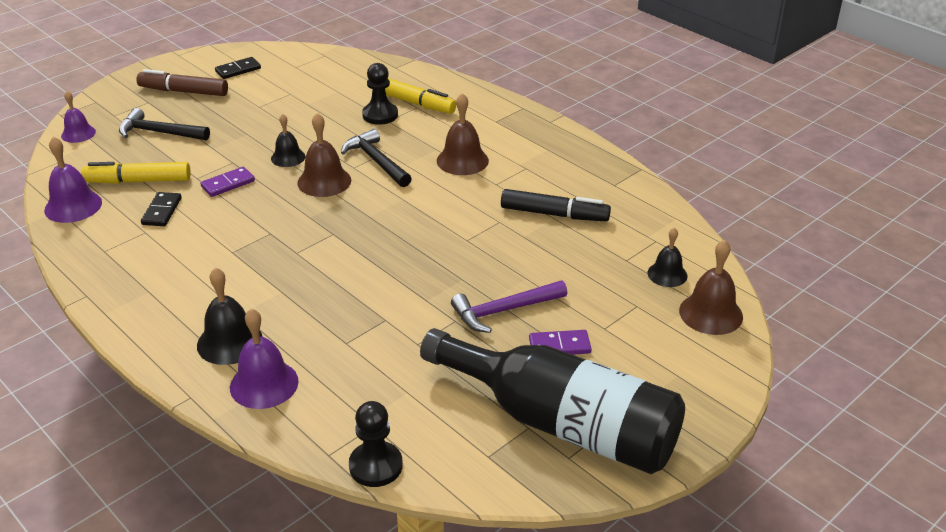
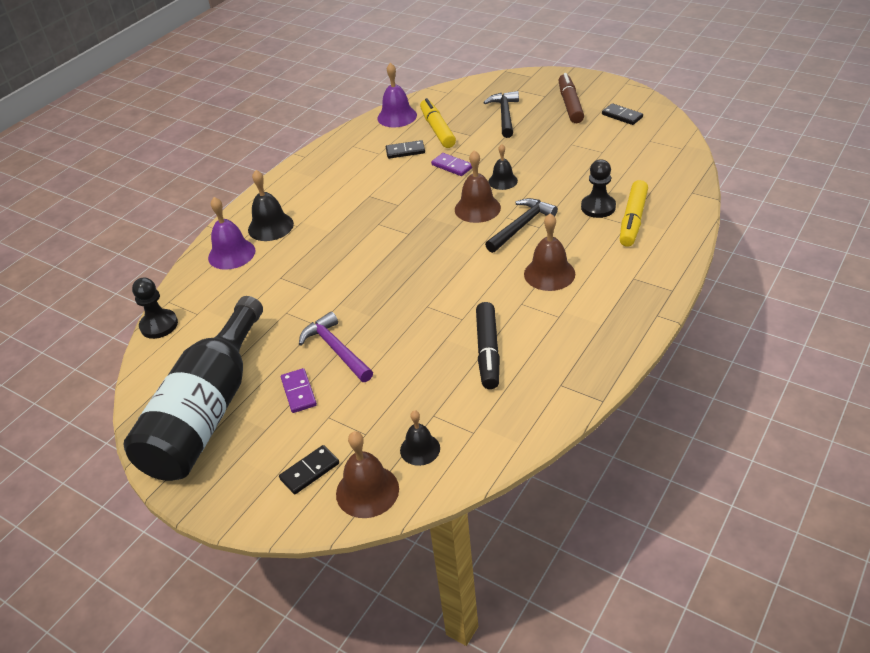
camera: 80 degrees right, 5 degrees up
purple bell [61,91,96,143] -> none
none -> black domino [279,445,339,494]

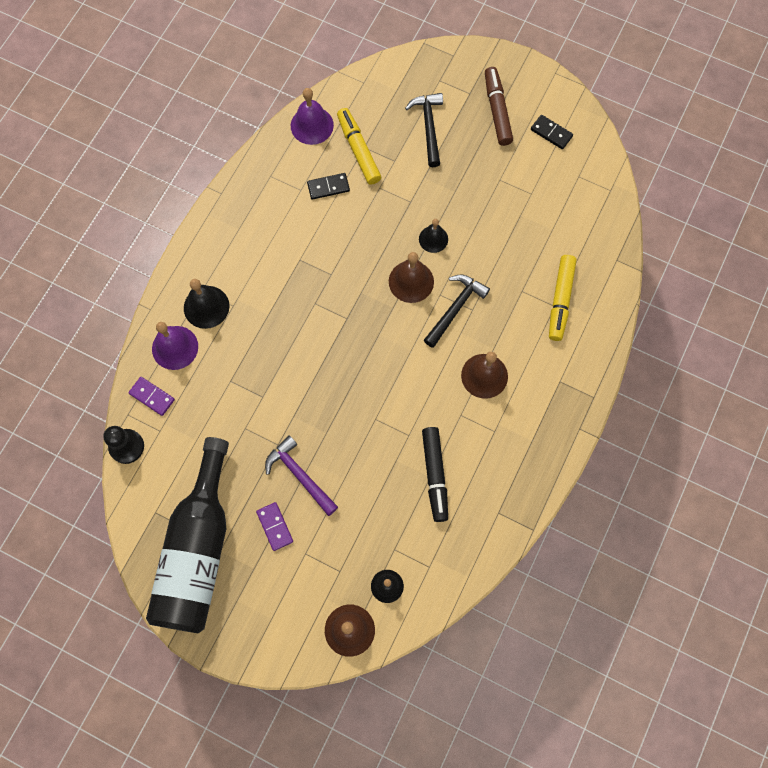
camera: 10 degrees left, 30 degrees up
black domino [279,445,339,494] -> none
purple domino [431,153,472,176] -> purple domino moved to [128,377,175,416]
black pawn [581,159,616,218] -> none

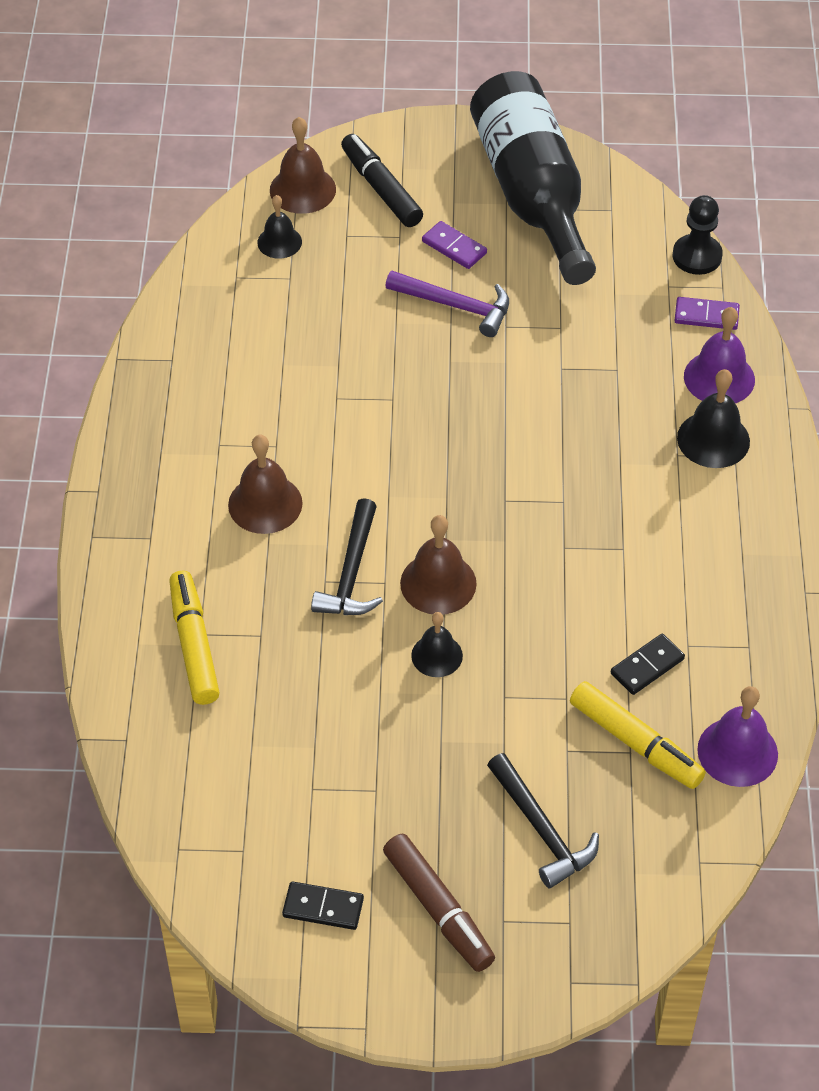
camera: 155 degrees right, 20 degrees down
black marker [422,427,448,522] -> black marker moved to [341,134,423,227]

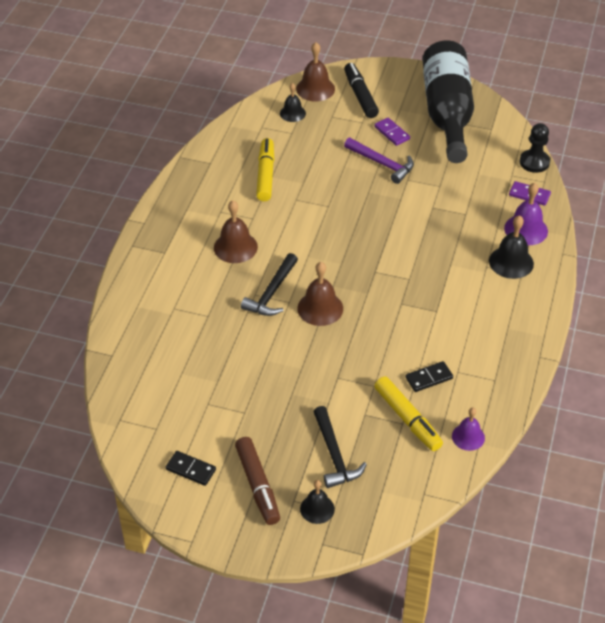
camera: 15 degrees right, 5 degrees down
yellow marker [169,570,220,705] -> yellow marker moved to [256,138,274,201]
black bell [411,612,463,677] -> black bell moved to [300,480,335,524]
purple bell [697,686,778,787] -> purple bell [452,407,485,451], size x0.66

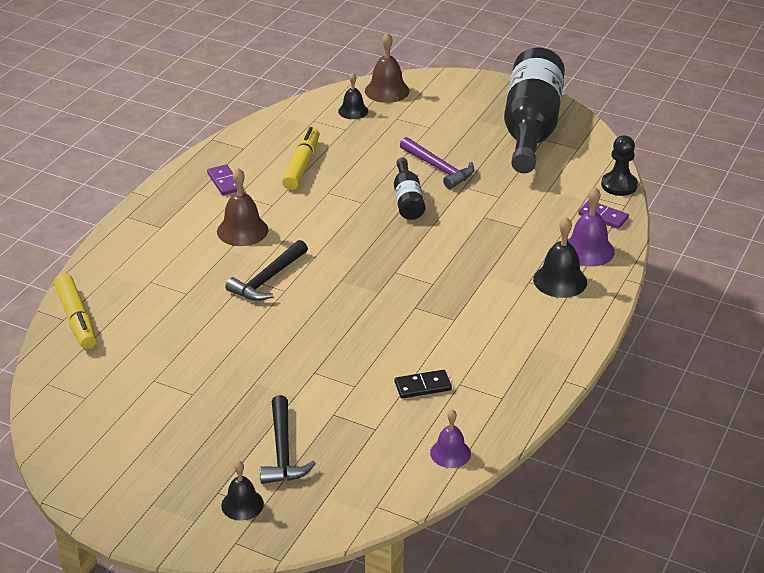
camera: 10 degrees right, 10 degrees down
black domino [166,451,216,486] -> none
brown marker [235,437,280,525] -> none
brown bell [297,262,343,326] -> none
black marker [344,63,379,118] -> none
purple domino [374,118,410,146] -> purple domino moved to [207,164,243,195]
yellow marker [374,376,443,451] -> yellow marker moved to [54,273,97,349]
none -> black bottle [394,157,425,220]

